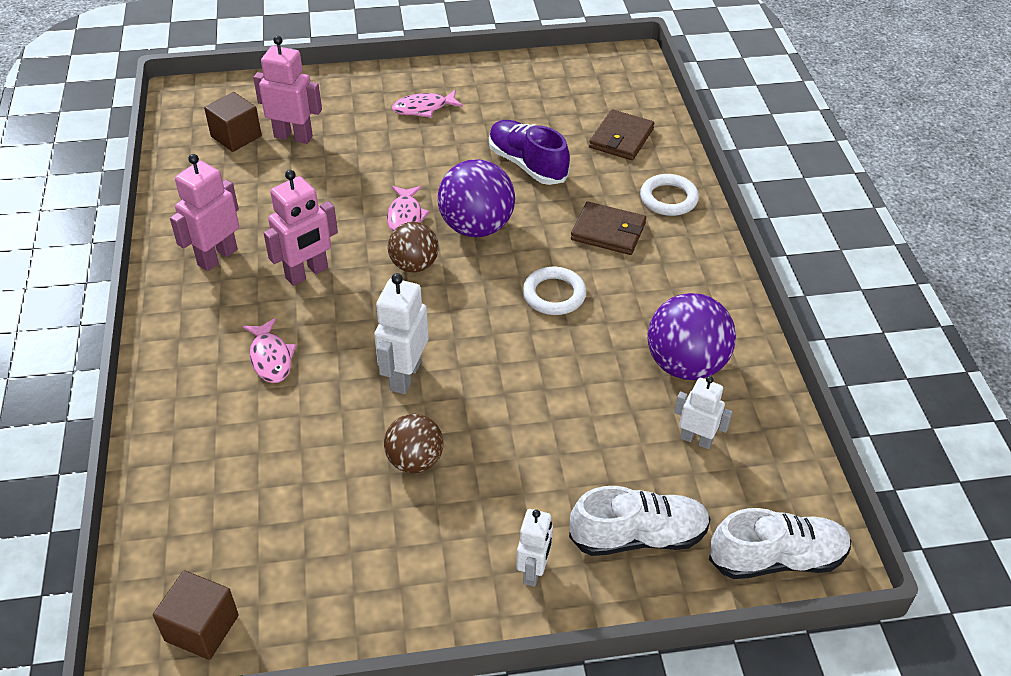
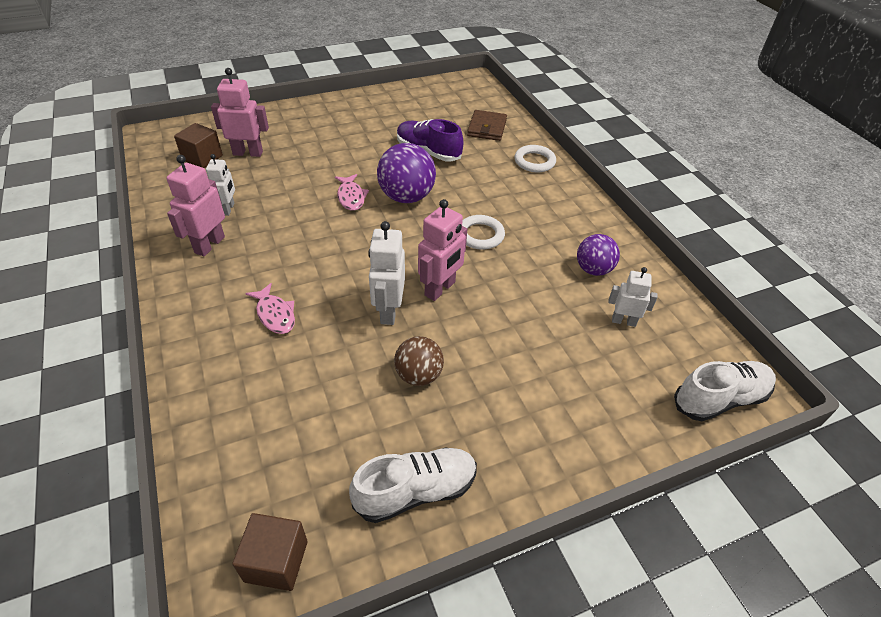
camera: 15 degrees left, 0 degrees up
pink robot [264,170,338,286] -> pink robot moved to [418,199,467,301]
brown ball [388,222,439,273] -> none
pink fish [392,90,463,118] -> none
white robot [517,509,553,587] -> white robot moved to [206,154,235,216]
white shoe [569,486,711,556] -> white shoe moved to [349,447,477,523]
brown wallet [571,202,646,255] -> none
purple ball [648,293,736,380] -> purple ball [577,234,620,276], size x0.64

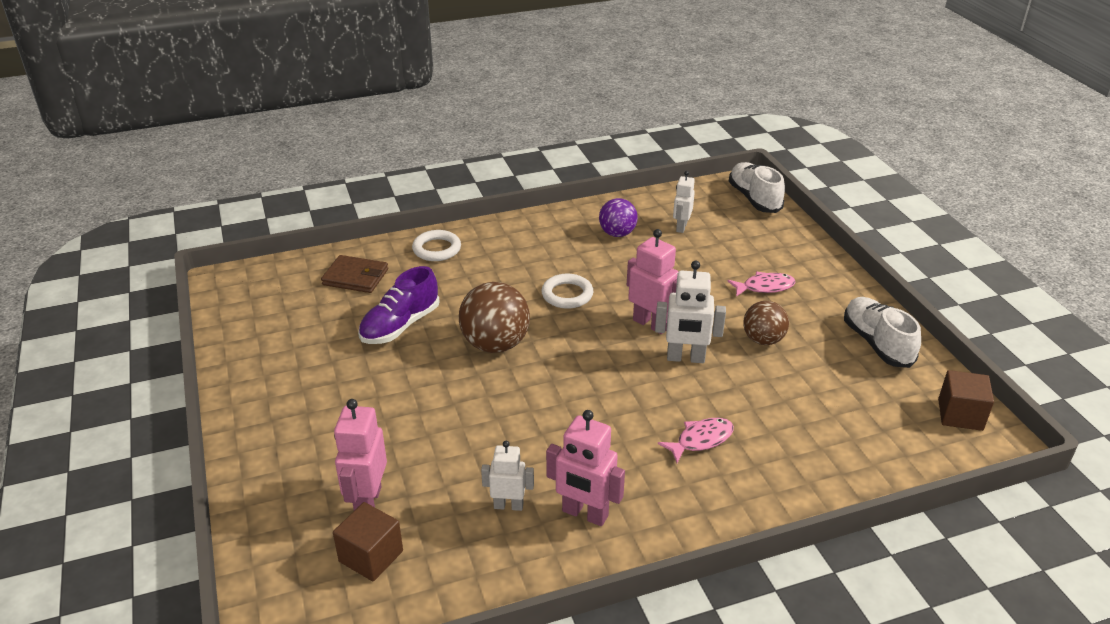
camera: 85 degrees left, 10 degrees down
pink fish [335,174,369,211] -> pink fish moved to [727,272,796,297]
purple ball [377,143,436,203] -> brown ball [459,282,530,353]

